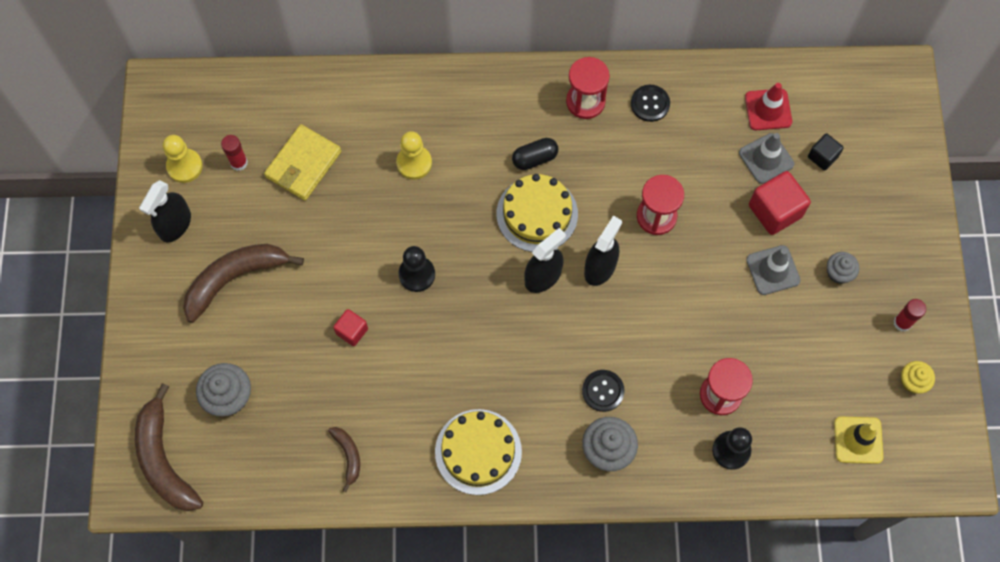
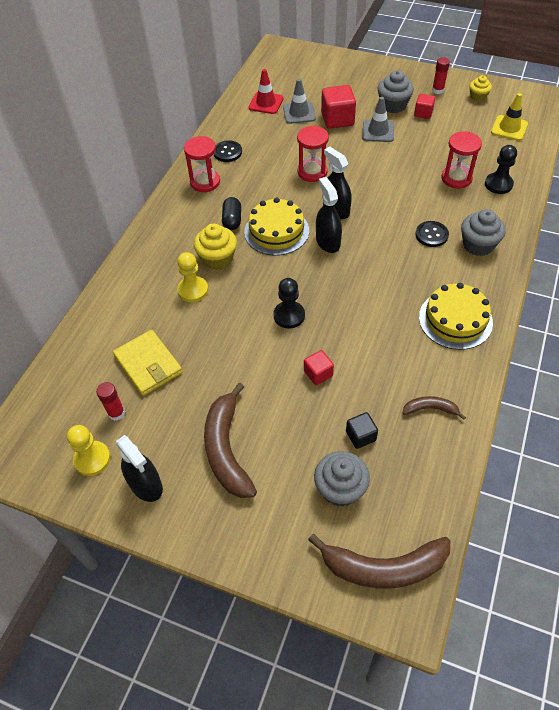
camera: 65 degrees left, 15 degrees down
black cube [808,133,844,171] -> black cube moved to [346,412,378,449]
grey cupcake [827,252,859,284] -> grey cupcake [377,70,414,113], size x1.61
none -> yellow cupcake [194,224,237,270]
none -> red cube [414,94,435,119]

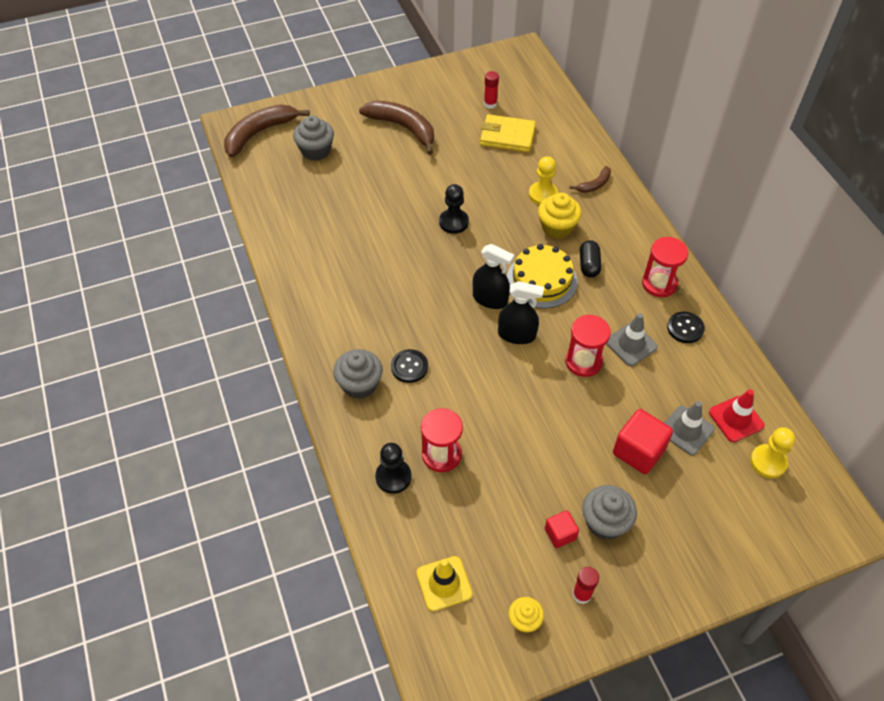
camera: 135 degrees right, 0 degrees up
yellow pawn [67,425,111,476] -> yellow pawn moved to [750,427,795,478]
black spray bottle [116,435,163,502] -> none
black capsule [222,197,241,230] -> black capsule turned 45 degrees clockwise [580,240,602,278]
red cube [304,350,334,385] -> none
black cube [346,412,378,449] -> none
grey traffic cone [362,97,394,142] -> grey traffic cone moved to [606,313,658,366]
brown banana [403,396,466,420] -> brown banana moved to [569,166,611,193]
yellow cake [419,283,493,350] -> none

